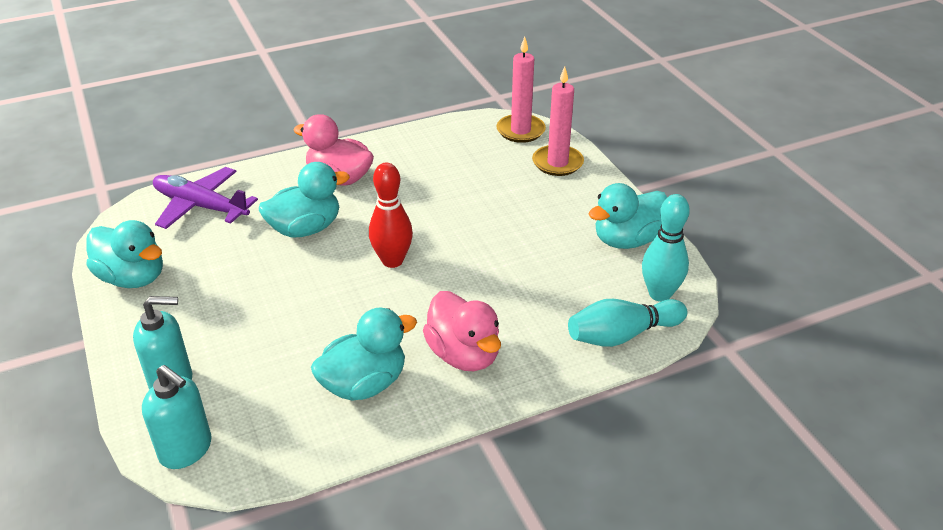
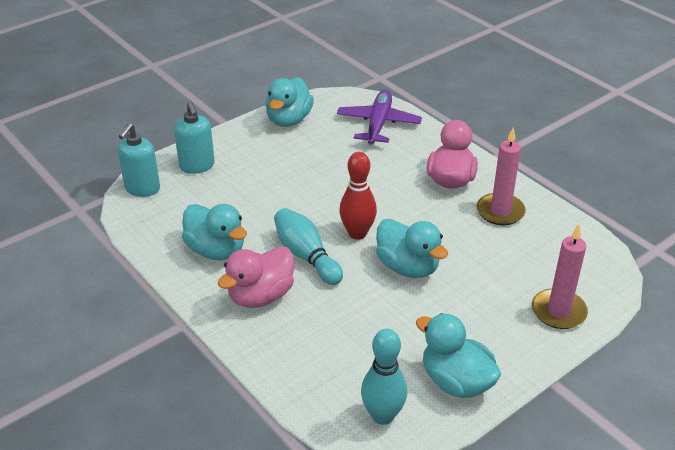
camera: 75 degrees right, 0 degrees up
turquoise duck [259,162,350,238] -> turquoise duck moved to [376,219,448,278]
pink candle [497,37,546,143] -> pink candle moved to [477,127,526,225]
turquoise bowling pin [568,299,687,347] -> turquoise bowling pin moved to [274,208,343,285]

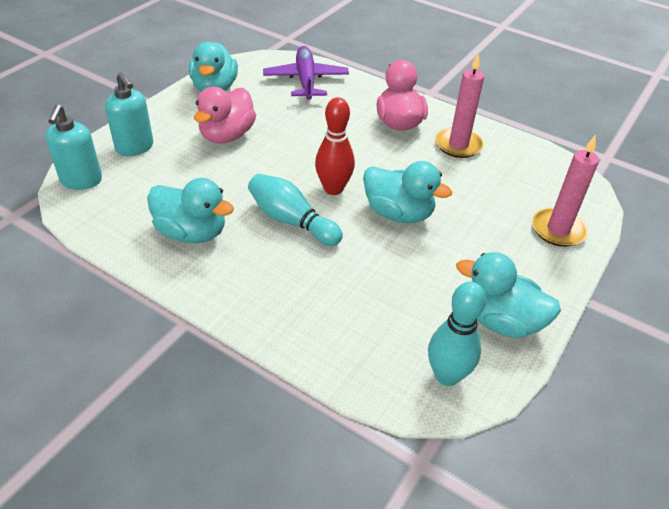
camera: 20 degrees left, 5 degrees up
pink duck [217,246,294,308] -> pink duck moved to [194,87,256,144]

